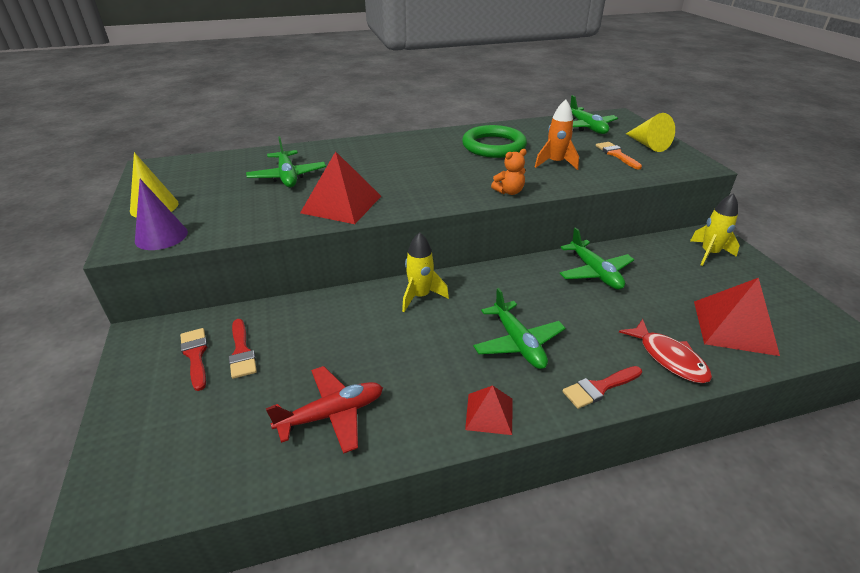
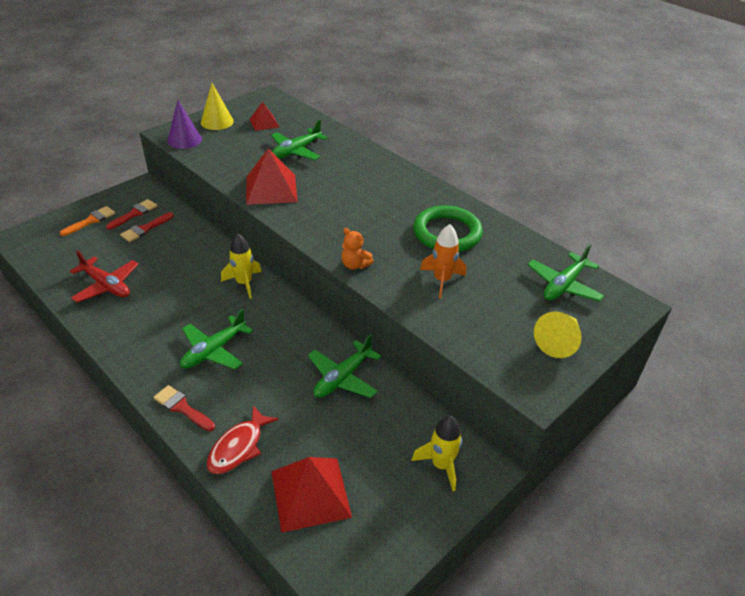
camera: 60 degrees right, 5 degrees up
red pyramid [465,385,513,435] -> red pyramid moved to [250,102,279,131]
orange brush [596,142,642,169] -> orange brush moved to [60,206,115,236]

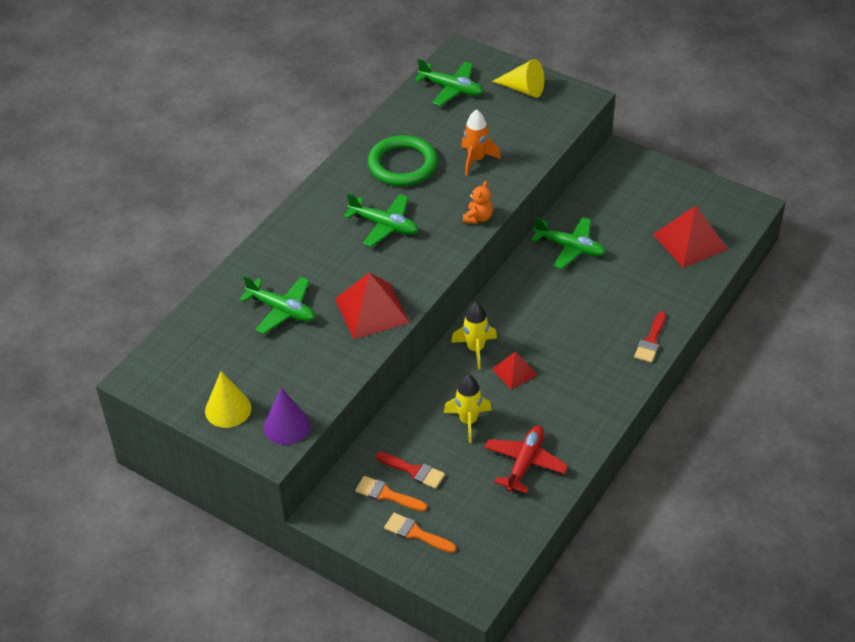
camera: 100 degrees left, 5 degrees up
red brush [106,199,157,230] -> orange brush [355,476,427,512]
green plane [180,309,253,370] -> green plane moved to [344,193,419,247]
red fish [207,405,279,474] -> none
red pyramid [250,102,279,131] -> red pyramid moved to [492,352,537,389]
yellow rocket [411,416,462,491] -> yellow rocket moved to [444,375,492,443]

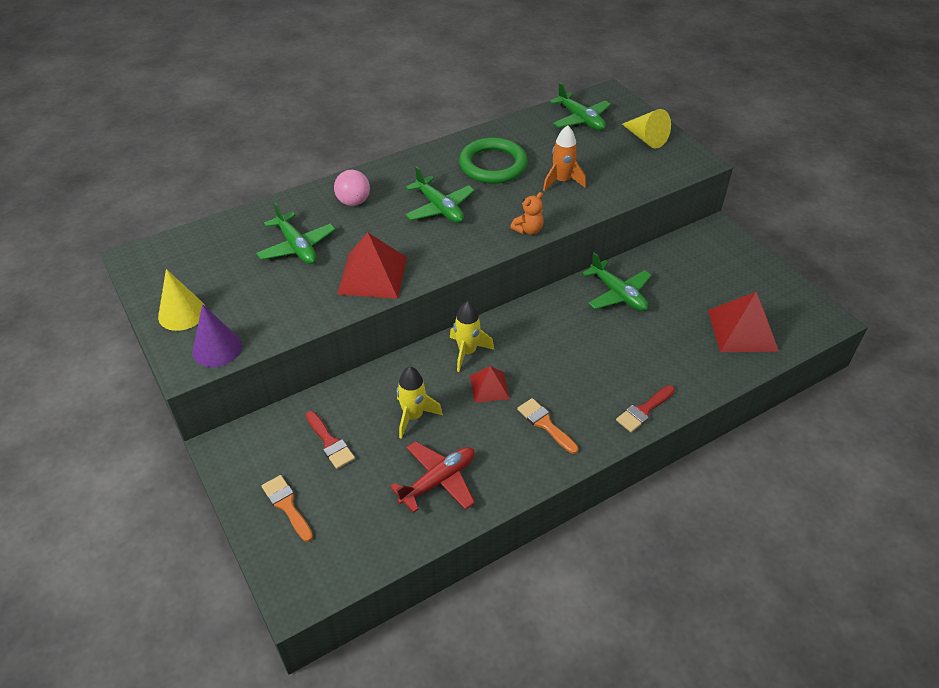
camera: 25 degrees right, 0 degrees up
orange brush [355,476,427,512] -> orange brush moved to [517,398,578,454]
none -> pink ball [334,170,370,206]

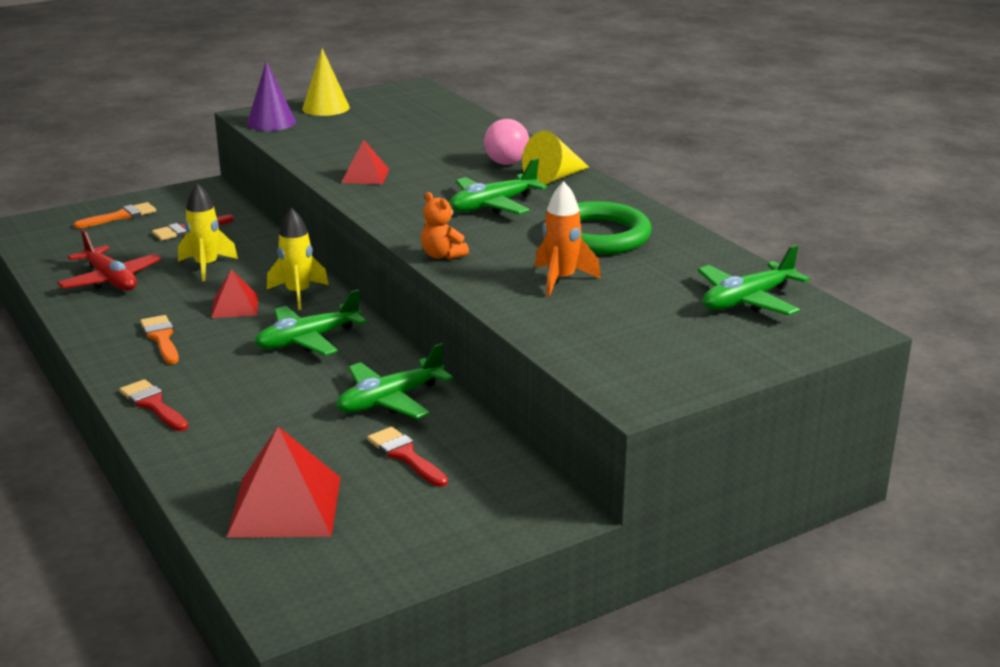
camera: 90 degrees right, 20 degrees down
green plane [256,202,336,264] -> green plane moved to [254,290,367,356]
red pyramid [337,233,407,299] -> red pyramid [341,140,390,184], size x0.57
orange brush [517,398,578,454] -> orange brush turned 75 degrees counterclockwise [140,315,179,364]
yellow cone [622,109,671,148] -> yellow cone moved to [522,131,589,185]
none -> red brush [367,427,448,487]

